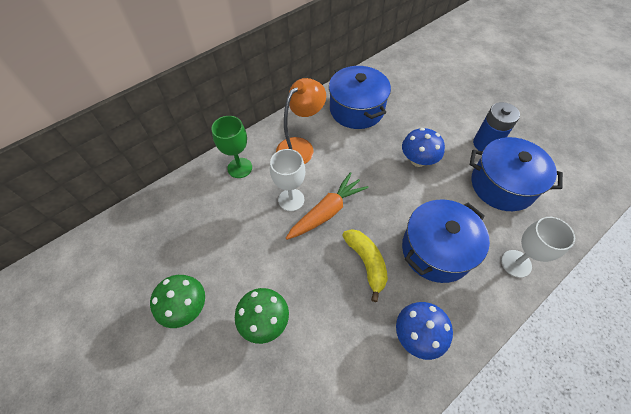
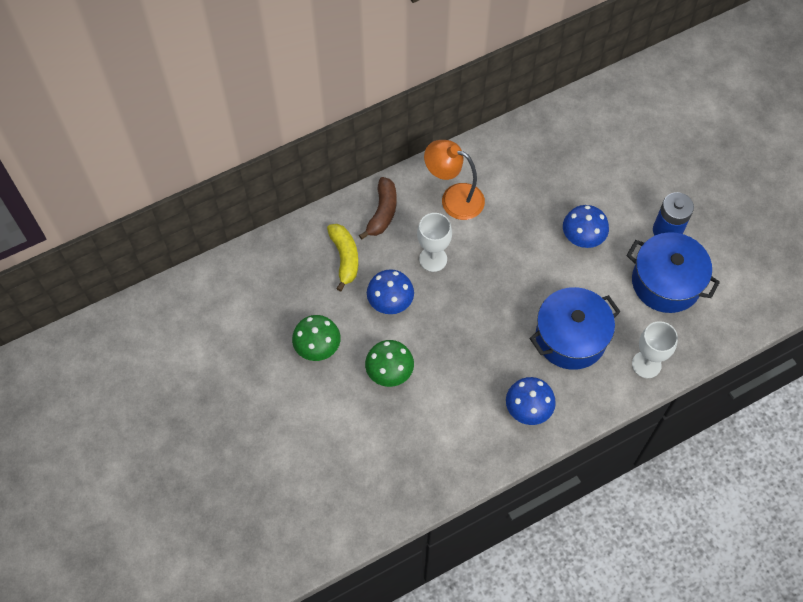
camera: 10 degrees right, 5 degrees up
green goblet [211,116,252,178] -> brown banana [359,177,397,240]
orange lamp [276,78,326,164] -> orange lamp turned 120 degrees counterclockwise [424,140,485,220]
orange carrot [286,172,369,240] -> none
blue pot [329,65,391,129] -> none
yellow banana [342,229,388,302] -> yellow banana moved to [327,224,358,292]
none -> blue mushroom [367,269,414,314]

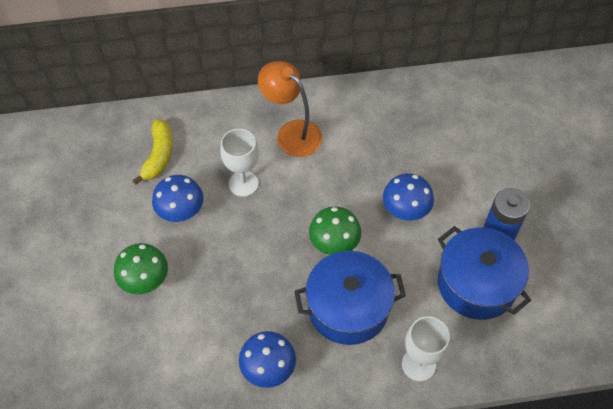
camera: 20 degrees right, 5 degrees down
green mushroom [292,315,341,361] -> green mushroom moved to [309,207,361,255]
brown banana [359,177,397,240] -> none

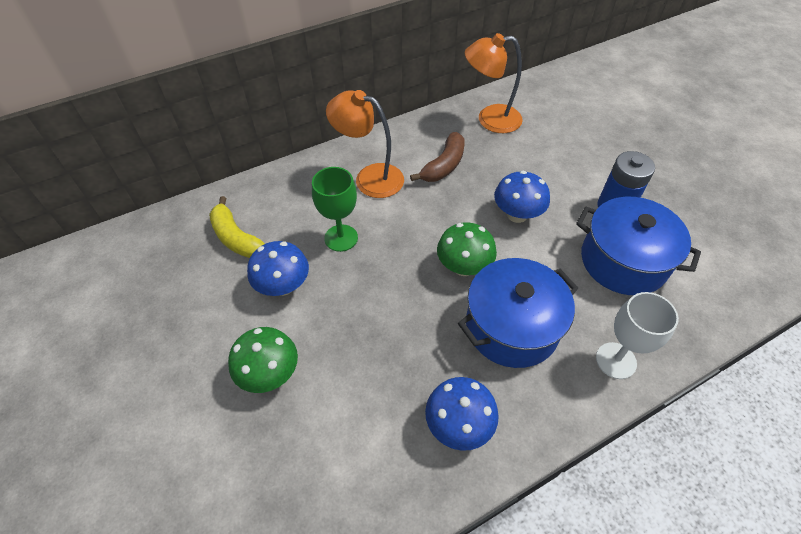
camera: 20 degrees left, 5 degrees down
yellow banana [132,119,173,185] -> yellow banana turned 150 degrees clockwise [209,196,265,258]
white goblet [220,129,259,197] -> green goblet [312,167,358,252]
none -> brown banana [410,132,465,182]
none -> orange lamp [465,33,523,133]

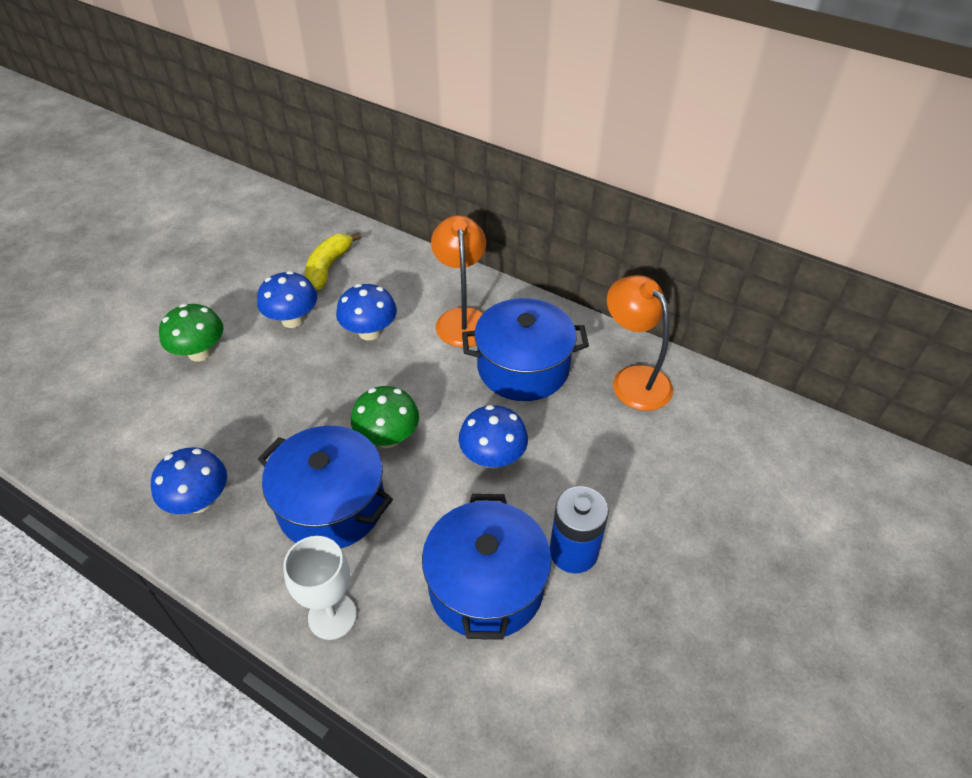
camera: 60 degrees right, 5 degrees down
green goblet [312,167,358,252] -> blue mushroom [336,284,397,340]
brown banana [410,132,465,182] -> blue pot [462,298,589,401]

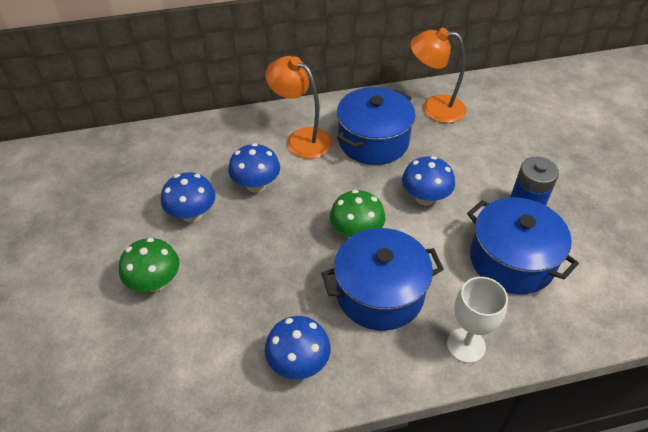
camera: 45 degrees left, 0 degrees up
yellow banana [305,232,361,290] -> none

